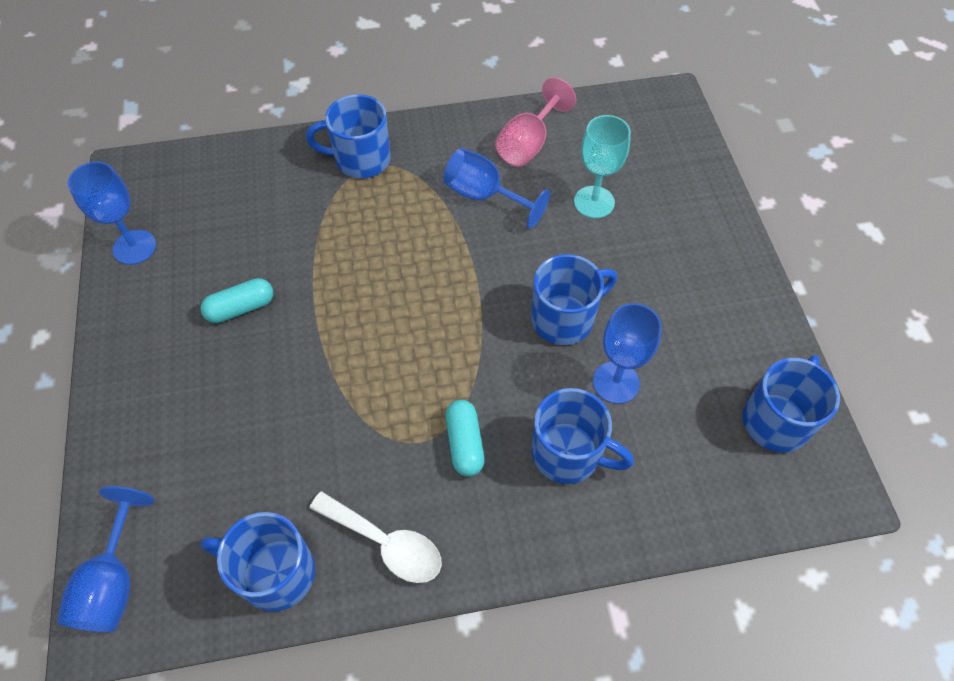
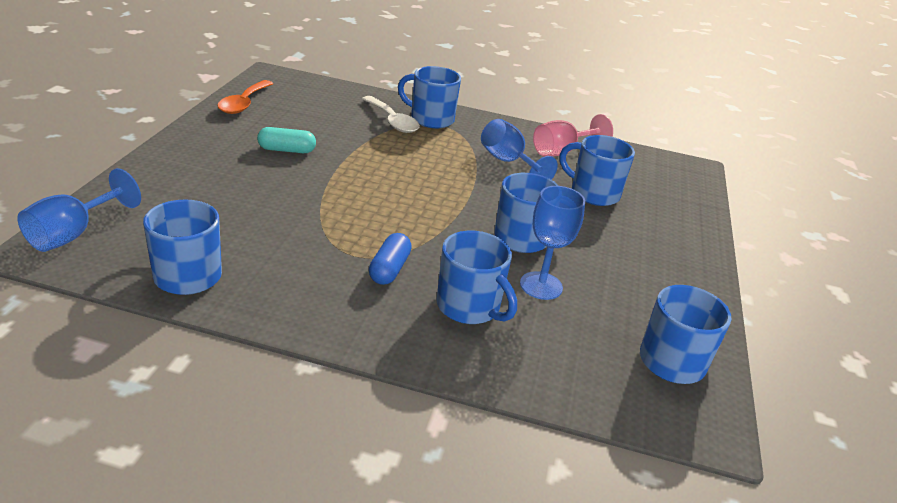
camera: 20 degrees right, 25 degrees down
blue goblet [68,161,156,265] -> orange spoon [217,80,273,114]
white spoon [310,491,442,583] -> white spoon moved to [362,96,420,133]
turquoise capsule [445,400,485,477] -> blue capsule [369,233,412,285]
turquoise goblet [574,115,631,218] -> blue mug [560,135,635,206]

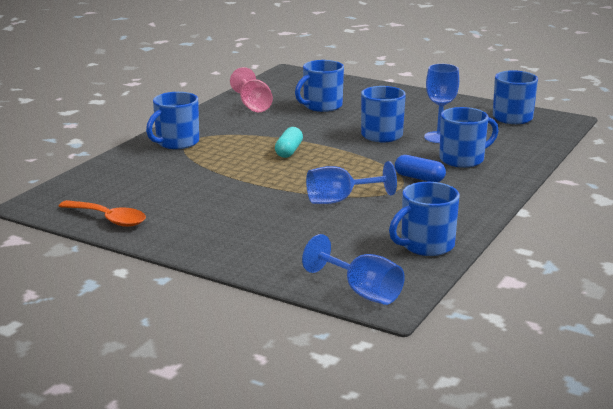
camera: 70 degrees left, 10 degrees down
turquoise capsule [257,127,316,153] -> turquoise capsule moved to [275,127,303,158]
white spoon [362,96,420,133] -> none
blue goblet [481,119,558,180] -> blue goblet moved to [306,161,397,204]

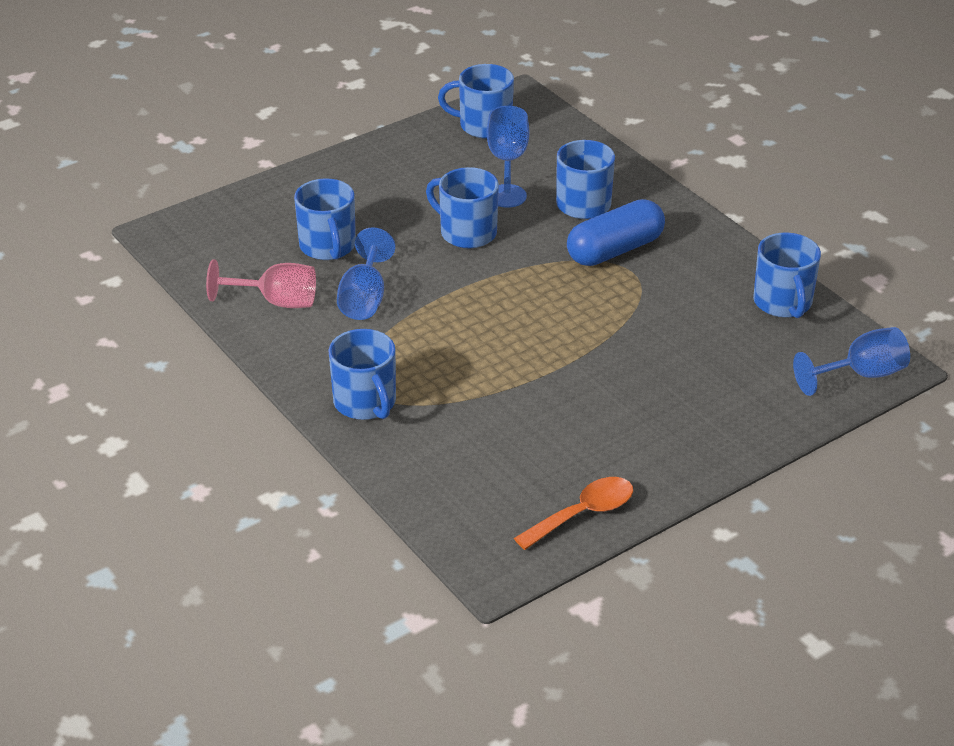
camera: 65 degrees left, 15 degrees up
turquoise capsule [275,127,303,158] -> none
blue goblet [306,161,397,204] -> blue goblet moved to [337,227,395,320]
blue capsule [395,155,446,182] -> blue capsule [567,199,665,266], size x1.69

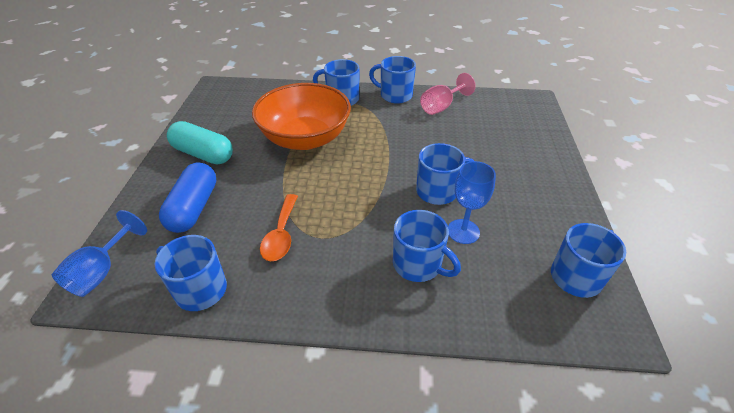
camera: 130 degrees right, 5 degrees up
blue mug [294,178,356,260] -> blue mug moved to [369,56,416,104]
blue goblet [337,227,395,320] -> none
orange spoon [514,477,633,550] -> orange spoon moved to [260,194,298,261]
blue capsule [567,199,665,266] -> blue capsule moved to [159,162,216,233]
none -> turquoise capsule [167,121,233,165]
none -> orange bowl [252,83,351,150]

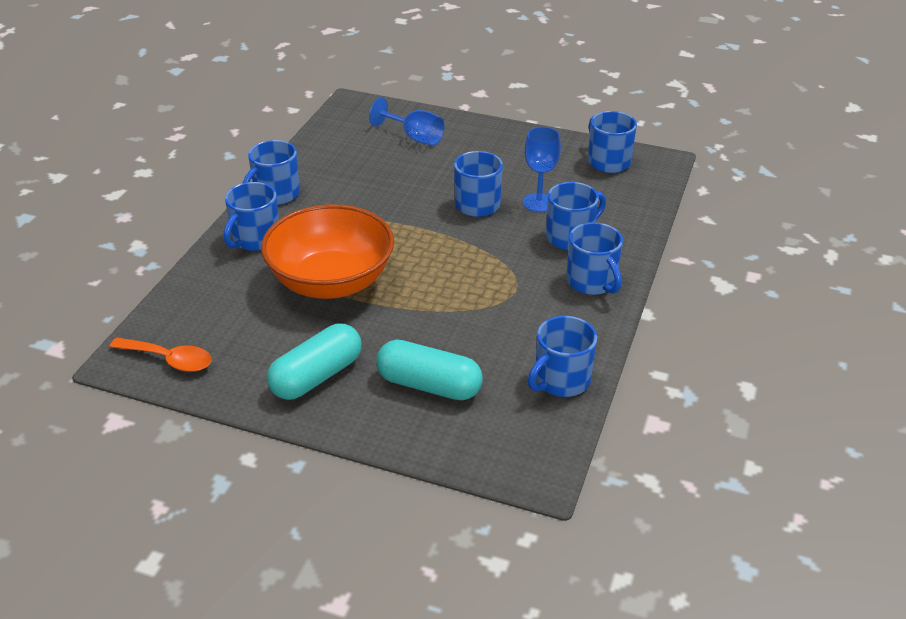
camera: 75 degrees left, 5 degrees down
blue goblet [52,210,147,297] -> blue goblet moved to [369,97,445,145]
blue capsule [159,162,216,233] -> turquoise capsule [376,340,483,400]
orange spoon [260,194,298,261] -> orange spoon moved to [109,338,212,372]
pink goblet [420,73,476,115] -> none
none -> blue mug [567,222,623,295]

